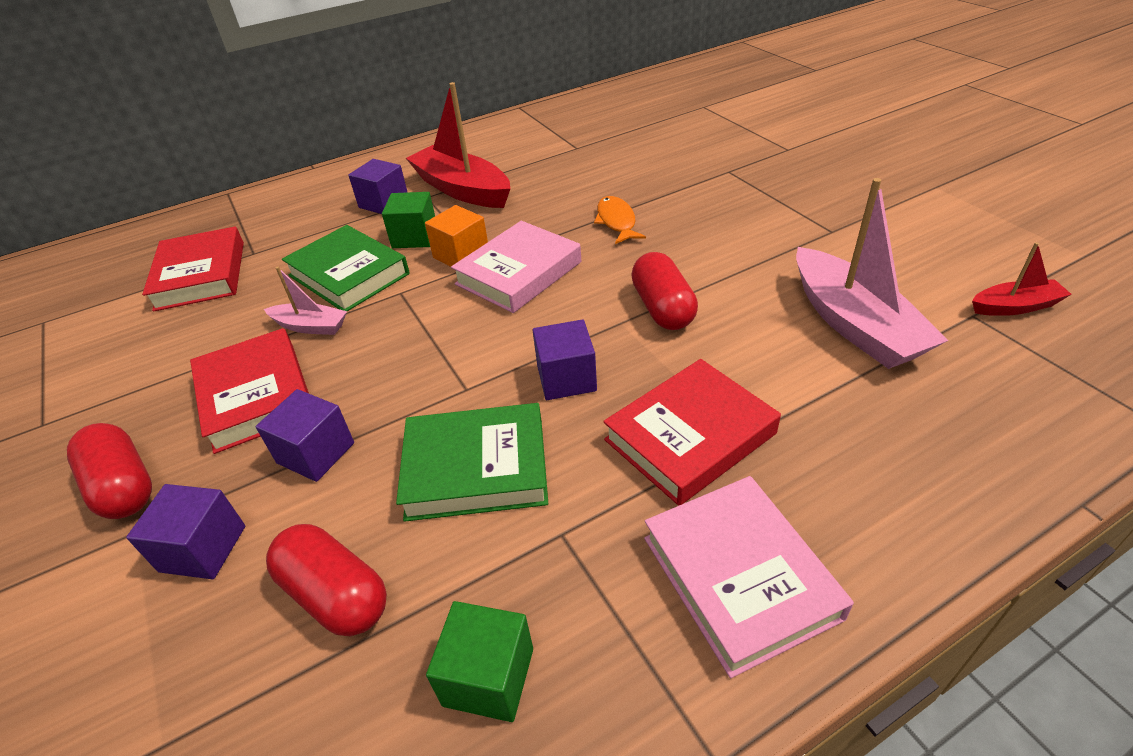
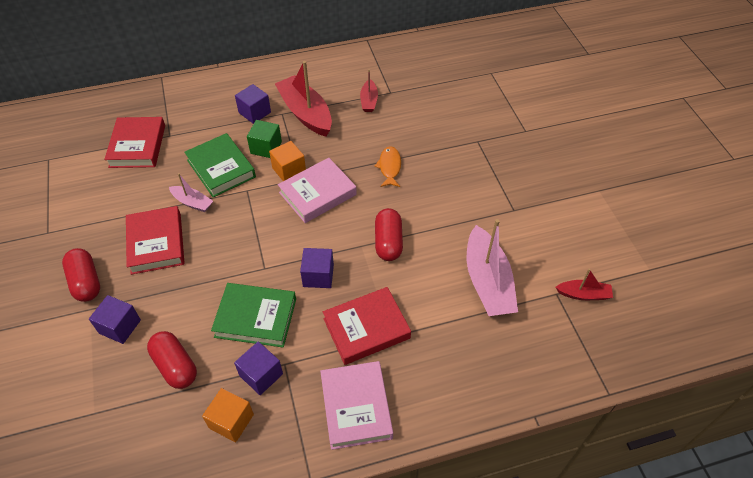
camera: 10 degrees right, 10 degrees up
purple cube [256,389,354,482] -> purple cube moved to [234,341,283,395]
green cube [426,601,533,722] -> orange cube [202,388,254,442]
none -> red boat [360,69,378,112]

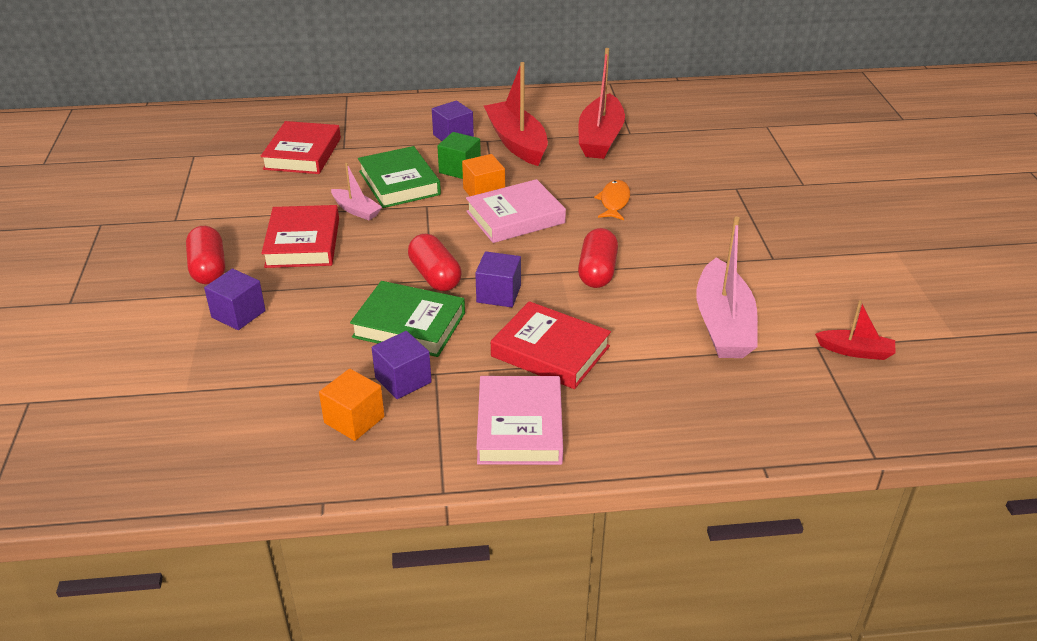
camera: 10 degrees right, 15 degrees down
red capsule [147,331,197,389] -> red capsule moved to [408,234,461,291]
red book [323,287,411,365] -> red book turned 45 degrees clockwise [491,301,611,389]
red boat [360,69,378,112] -> red boat [578,48,625,159], size x1.94

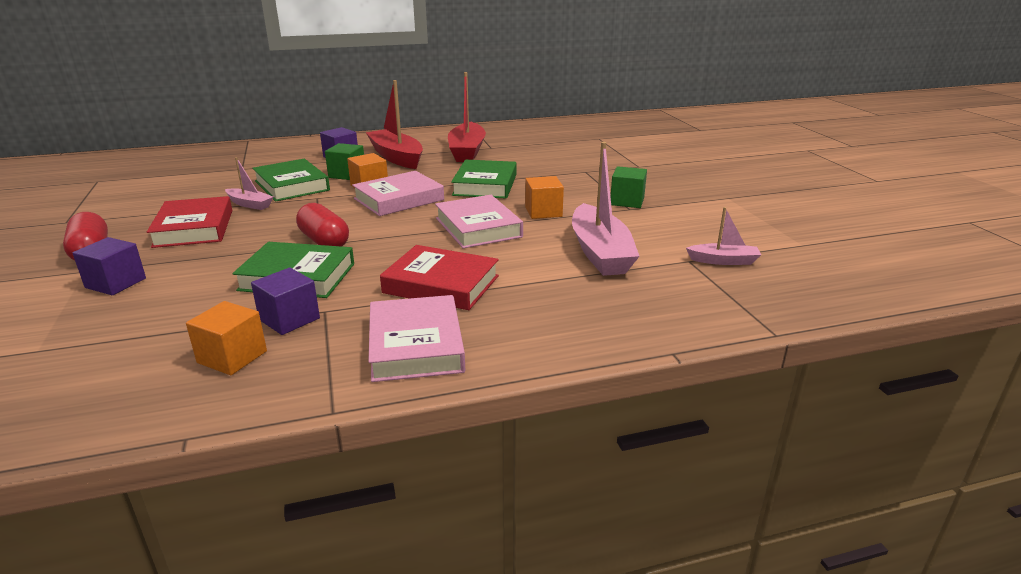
camera: 10 degrees left, 10 degrees down
red book [260,121,341,174] -> none
purple cube [475,251,521,307] -> none
red capsule [578,228,618,288] -> pink book [435,195,523,248]
orange fish [594,180,630,220] -> green book [451,160,517,199]
red boat [815,300,896,360] -> pink boat [686,207,761,265]
none -> orange cube [525,176,564,219]
none -> green cube [611,166,647,208]

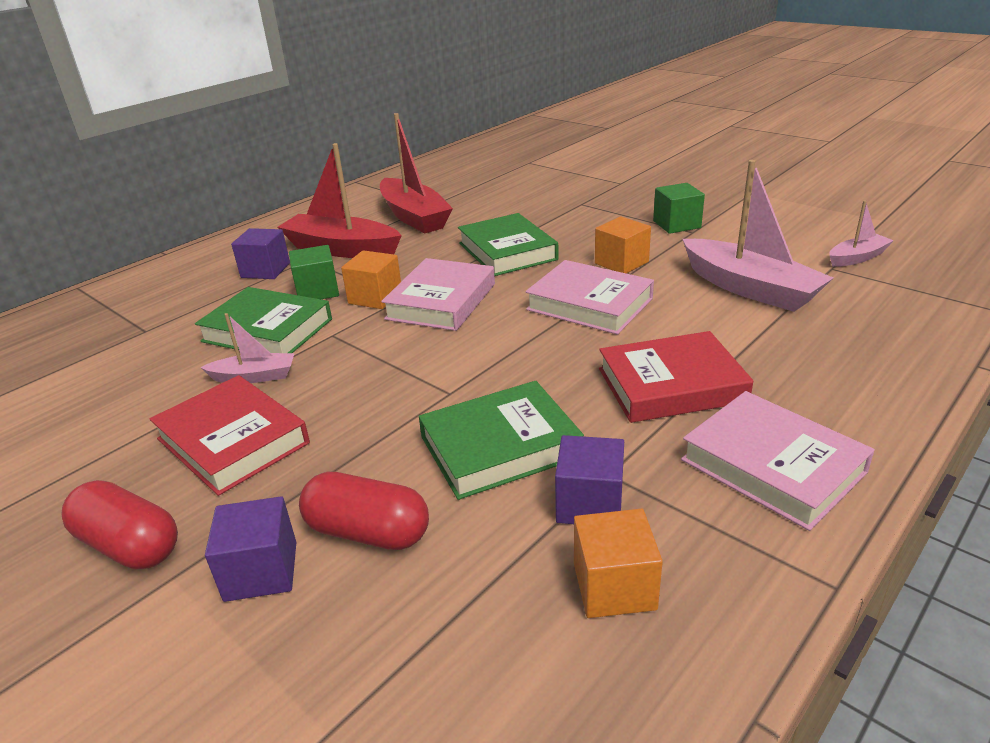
camera: 30 degrees left, 5 degrees up
red capsule [296,203,349,247] -> red capsule moved to [299,472,429,550]

